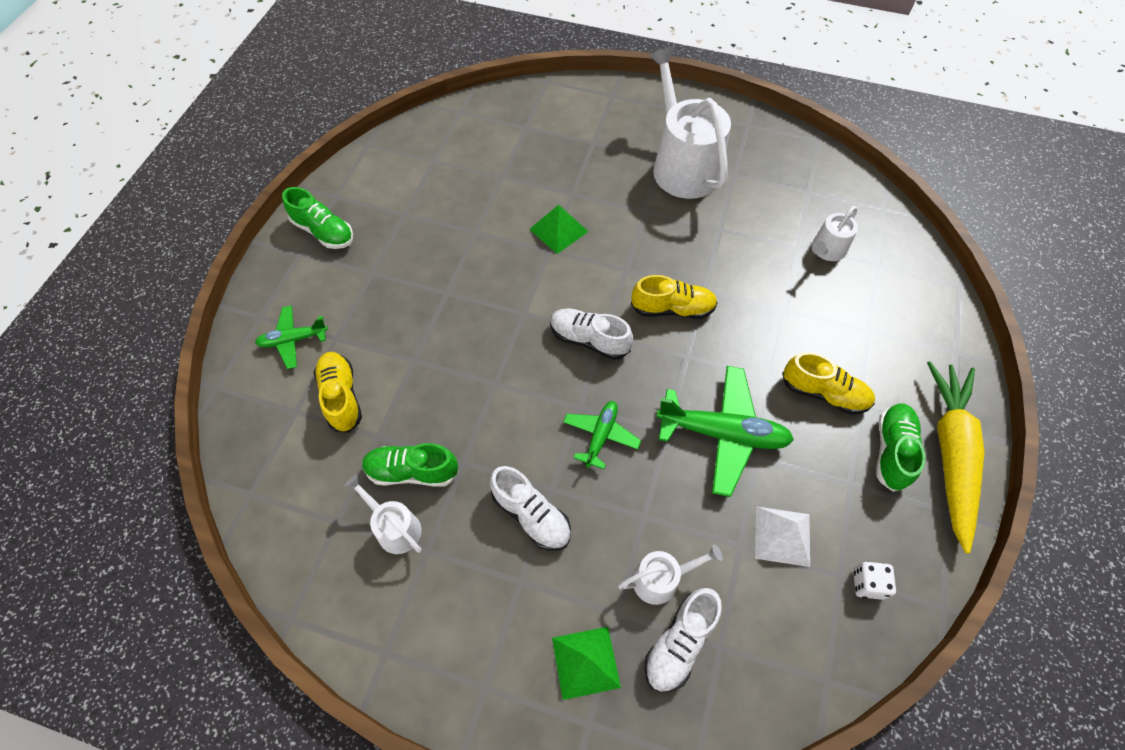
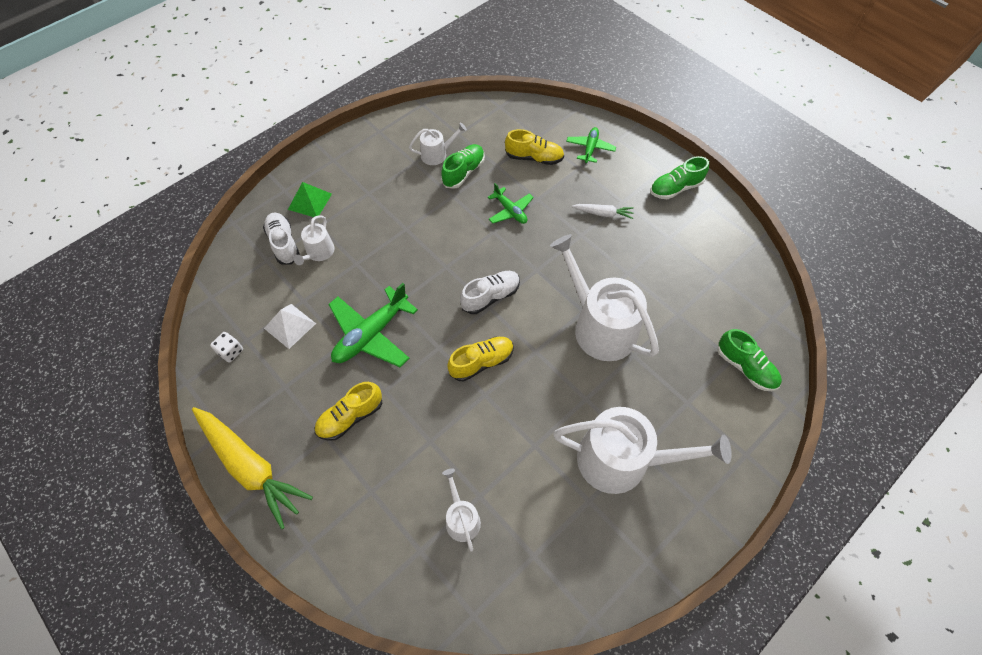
camera: 120 degrees right, 0 degrees up
white shoe [490,466,571,551] -> none
green pyramid [529,205,589,254] -> white watering can [550,234,659,361]
green plane [563,401,641,469] -> green plane moved to [488,183,534,224]
yellow shoe [631,275,718,319] -> yellow shoe turned 150 degrees counterclockwise [447,337,514,382]
green shoe [876,403,925,492] -> green shoe moved to [717,329,782,391]
none -> white carrot [572,204,634,219]

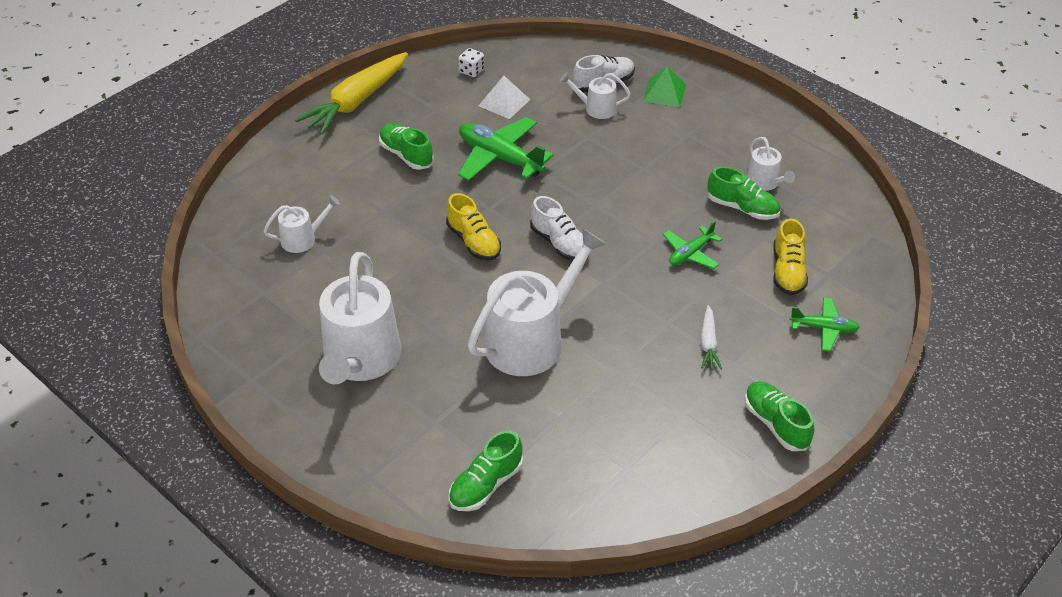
camera: 85 degrees right, 15 degrees down
yellow shoe [314,382,382,441] -> green shoe [379,123,434,170]

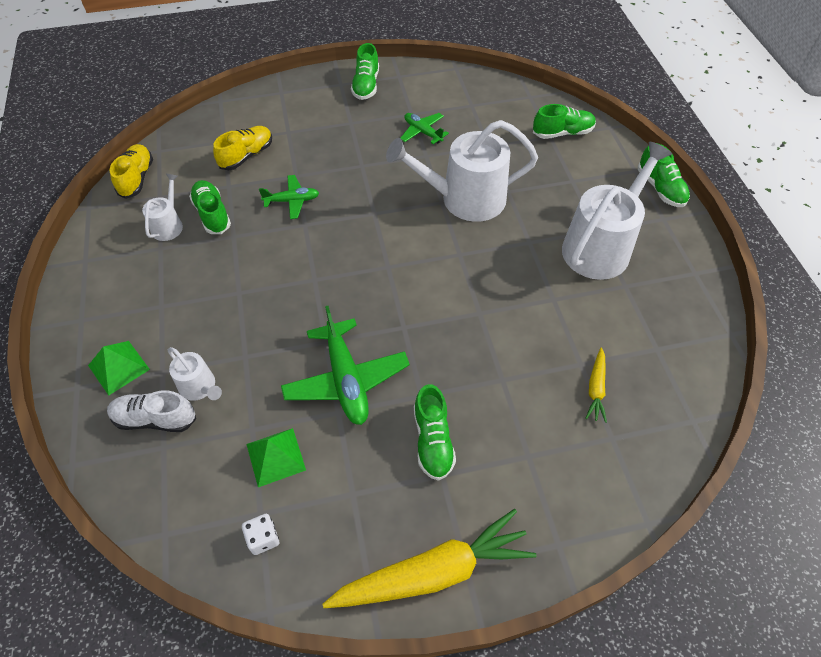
camera: 145 degrees left, 10 degrees up
white watering can [264,196,340,253] -> yellow carrot [585,347,607,423]
yellow shoe [446,193,501,261] -> yellow shoe moved to [110,144,153,199]
white pyramid [478,76,531,119] -> green pyramid [246,428,306,487]
white shoe [530,196,589,261] -> none
white carrot [700,305,722,369] -> none
green plane [789,297,860,352] -> green plane moved to [401,113,449,144]
none -> green shoe [638,143,690,207]

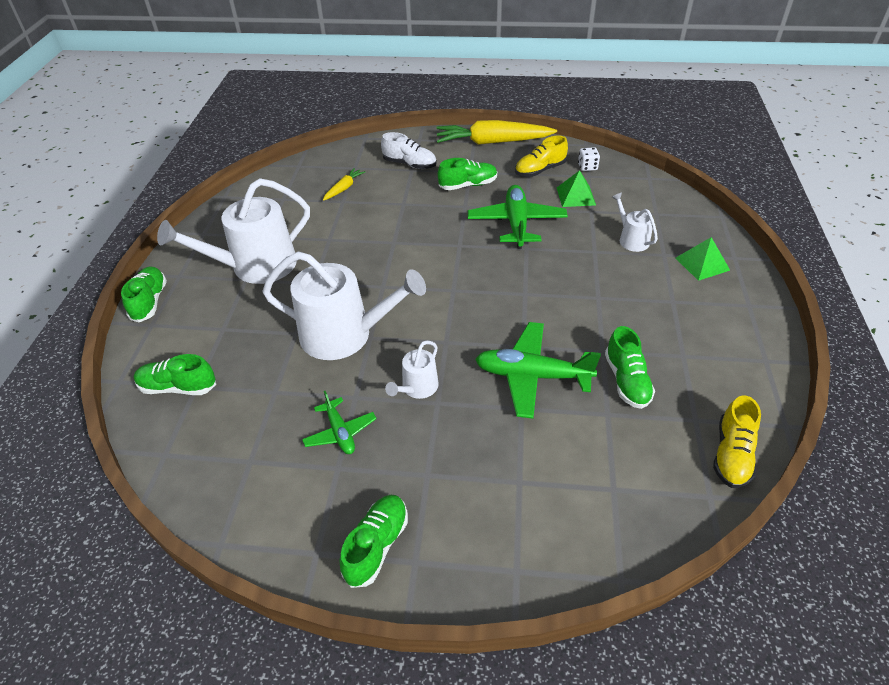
camera: 160 degrees left, 10 degrees down
white shoe [107,390,196,432] -> white shoe moved to [381,132,437,169]
white watering can [142,174,183,241] -> white watering can moved to [385,340,439,399]
yellow shoe [213,126,272,170] -> yellow shoe moved to [515,136,568,177]
green plane [259,175,319,219] -> green plane [475,322,601,419], size x1.76
green shoe [414,384,456,481] -> green shoe turned 60 degrees clockwise [438,158,497,190]

